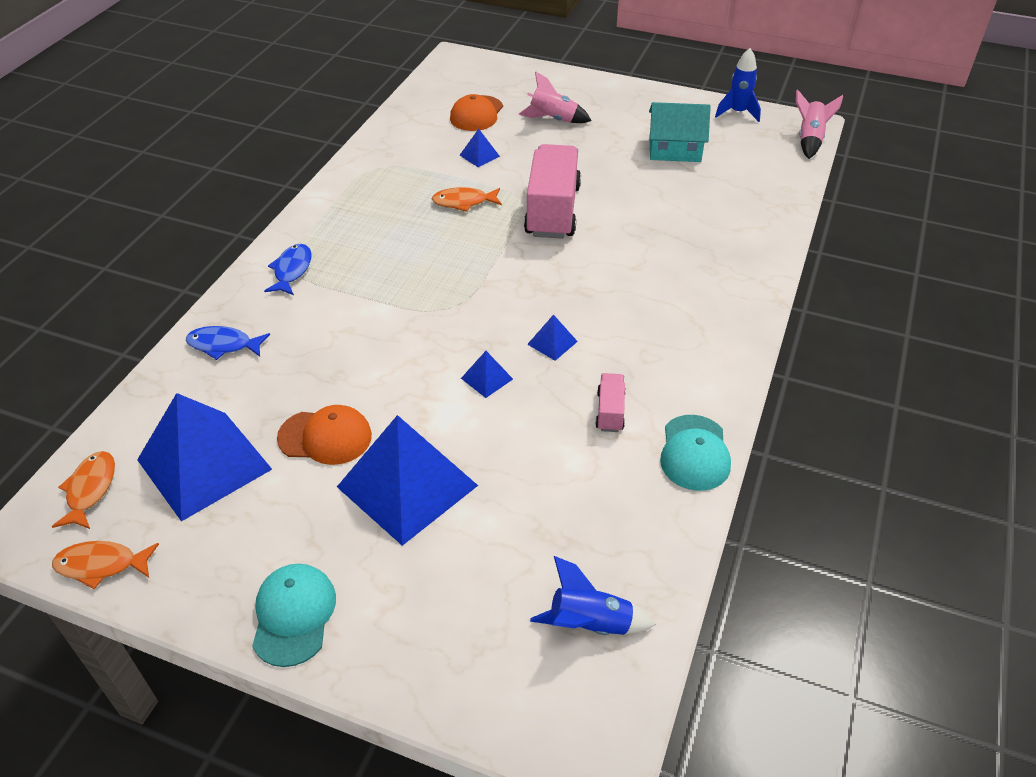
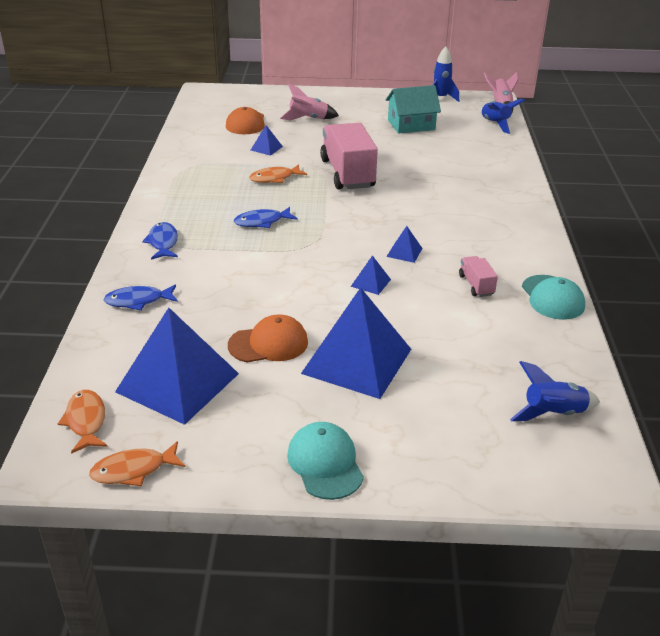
camera: 20 degrees left, 10 degrees down
none -> blue fish [234,207,298,228]
none -> blue rocket [480,99,525,134]

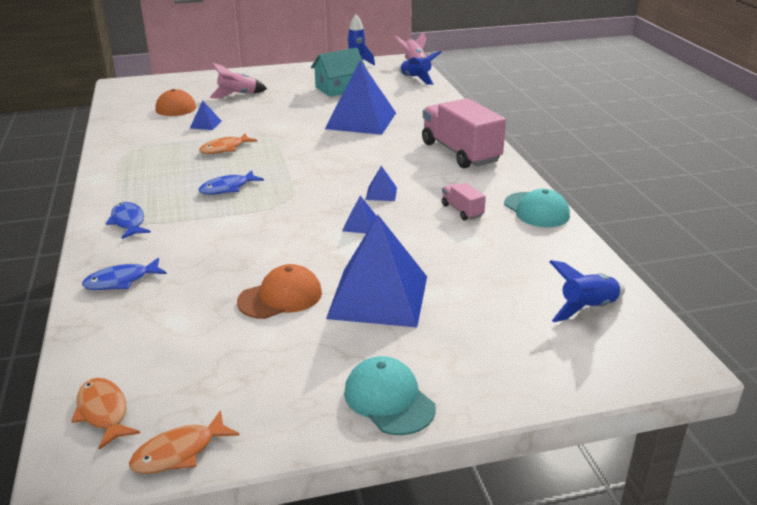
camera: 15 degrees left, 5 degrees down
blue pyramid [115,308,239,425] -> blue pyramid moved to [325,61,396,135]
pink truck [320,123,378,190] -> pink truck moved to [422,98,506,169]

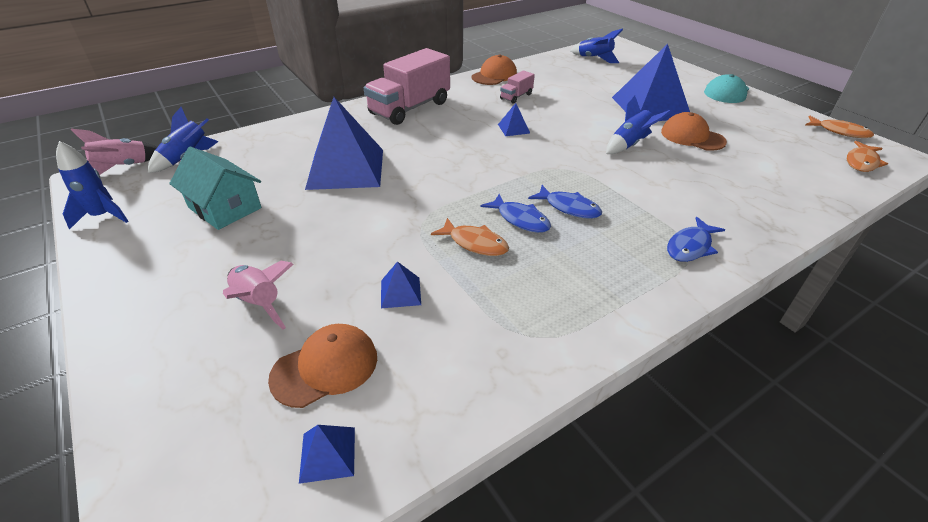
camera: 110 degrees left, 10 degrees up
blue fish [82,258,167,290] -> blue fish moved to [481,194,551,233]
blue pyramid [342,196,377,234] -> blue pyramid moved to [299,425,355,484]
turquoise cap [504,189,570,227] -> orange cap [472,55,517,85]
none -> blue rocket [606,96,672,154]

